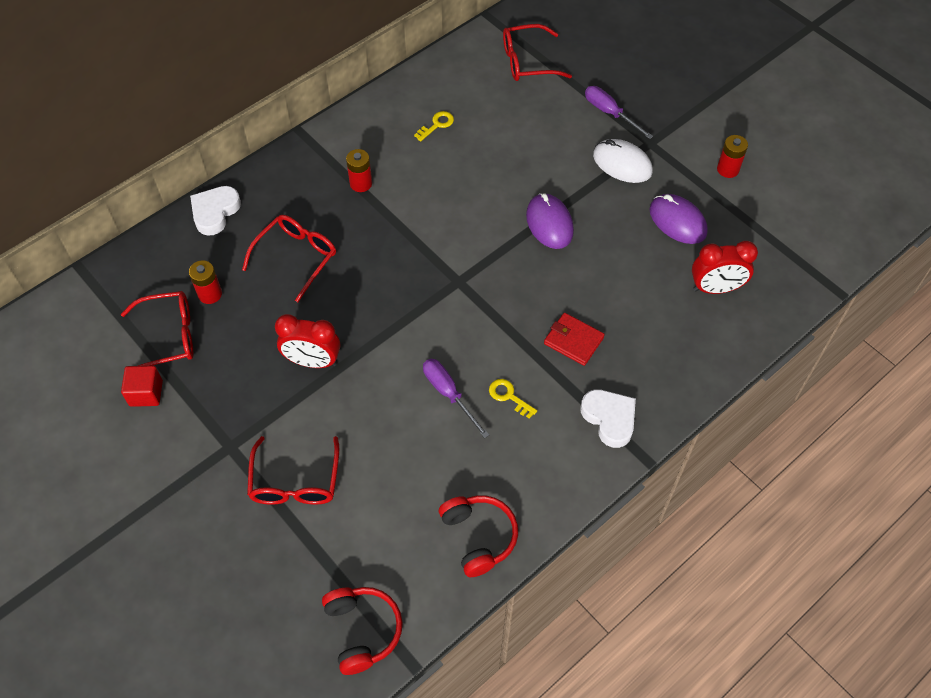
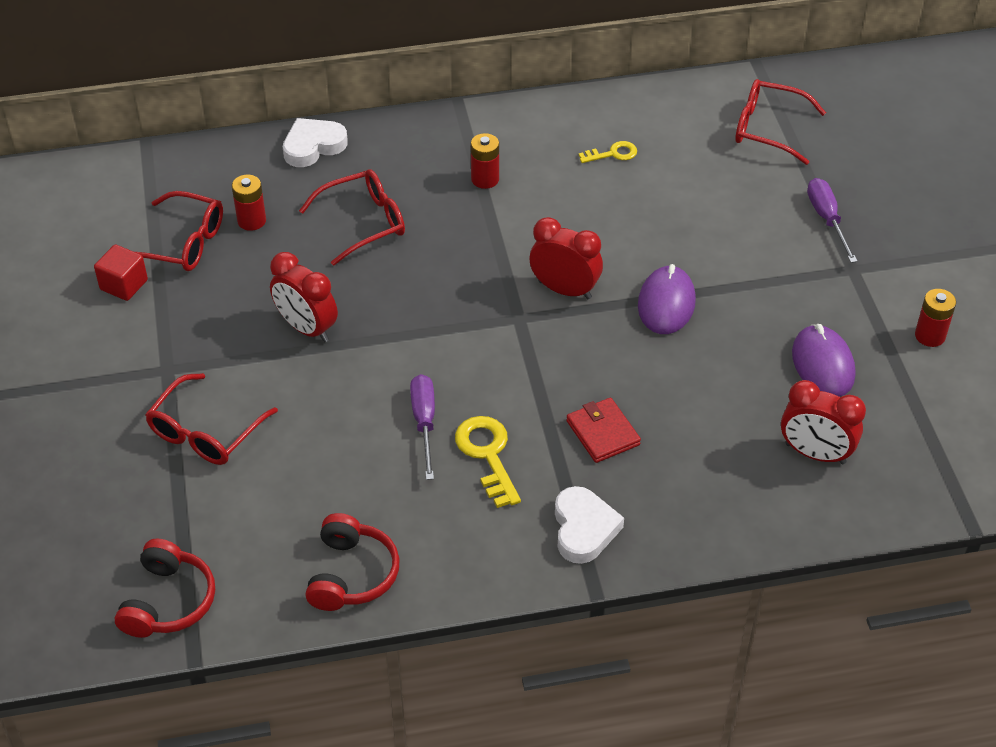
camera: 30 degrees right, 10 degrees down
yellow key [489,379,537,419] -> yellow key [455,416,521,508], size x1.65
white mouse [593,139,653,183] -> none
none -> red clock [529,217,603,299]

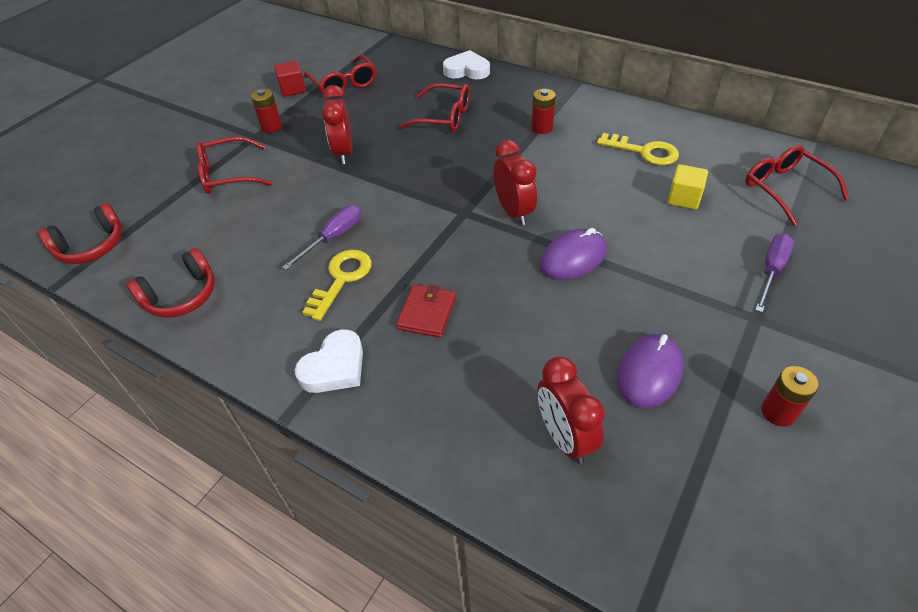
camera: 45 degrees right, 0 degrees up
red battery [232,175,266,231] -> red battery moved to [251,89,282,133]
yellow key [579,141,637,163] -> yellow key [597,133,679,165], size x1.65
none -> yellow cube [667,164,708,210]

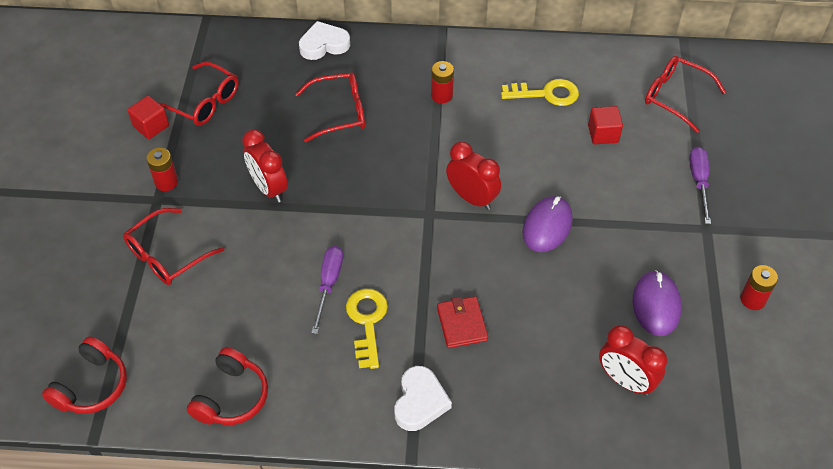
camera: 30 degrees left, 5 degrees up
yellow cube [667,164,708,210] -> red cube [588,106,623,144]

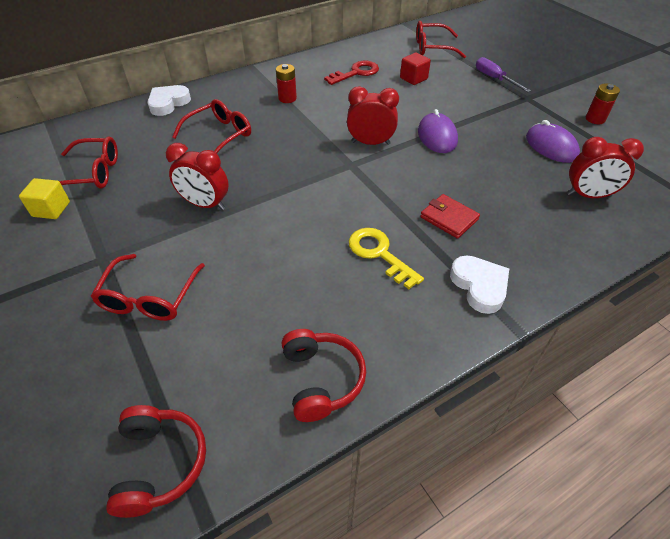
camera: 35 degrees left, 5 degrees down
red cube [128,96,169,139] -> yellow cube [19,178,70,219]
red battery [146,148,178,191] -> none
purple screwdriver [311,246,343,334] -> none
yellow key [501,79,579,106] -> red key [324,61,379,85]

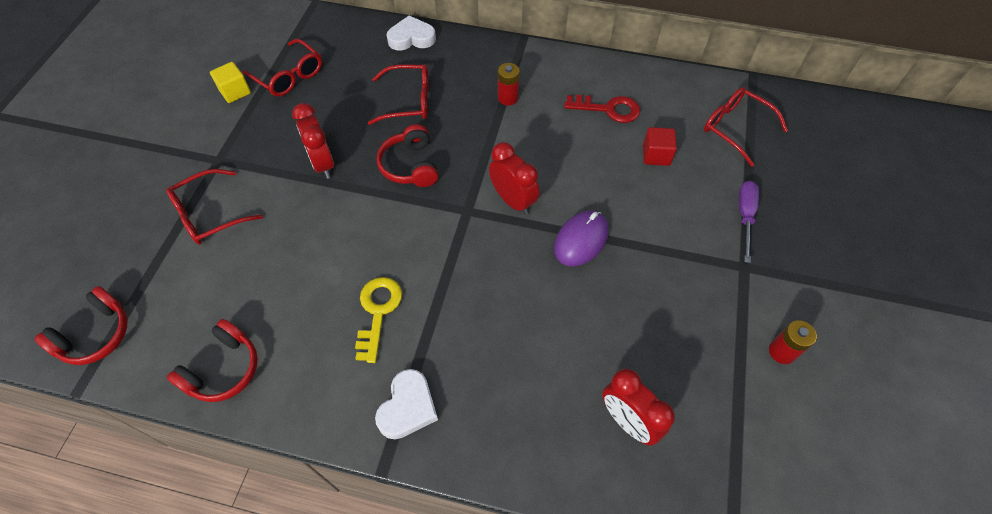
camera: 45 degrees right, 10 degrees up
red wallet [420,194,480,239] -> none
purple mouse [526,120,580,163] -> none
none -> red headphones [377,124,438,187]

